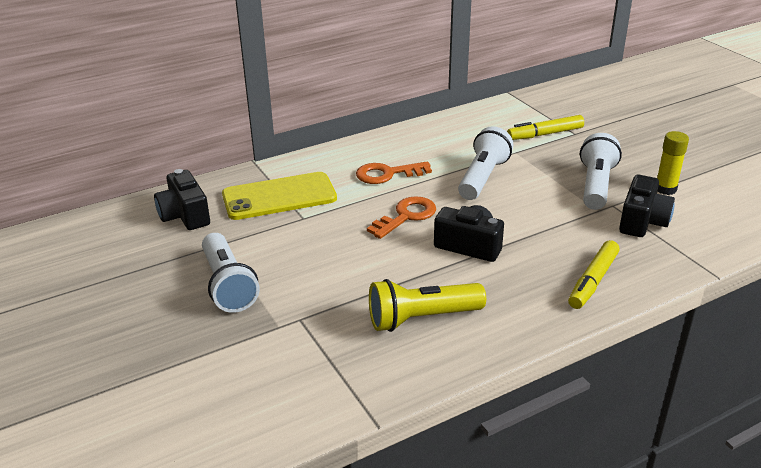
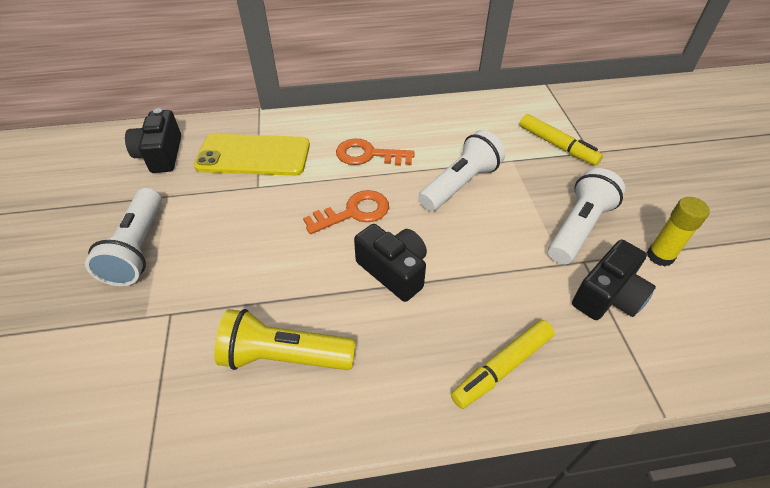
camera: 20 degrees right, 15 degrees up
yellow marker [507,115,584,140] -> yellow marker turned 135 degrees counterclockwise [520,114,603,166]

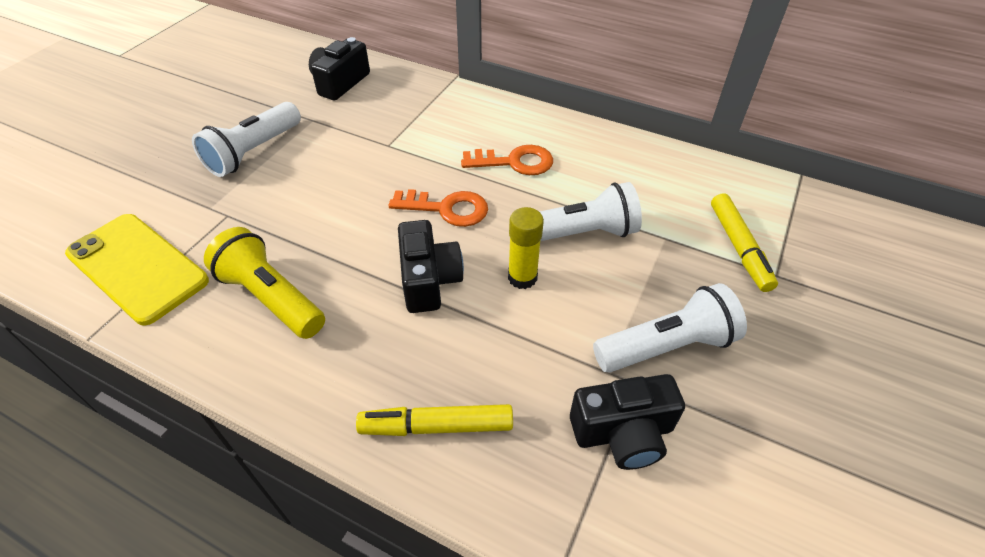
camera: 35 degrees right, 0 degrees up
yellow phone [194,134,310,176] -> yellow phone moved to [65,214,209,326]
orange key [336,139,415,166] -> orange key turned 135 degrees clockwise [461,145,553,175]
yellow glue stick [647,197,710,267] -> yellow glue stick moved to [508,207,544,289]

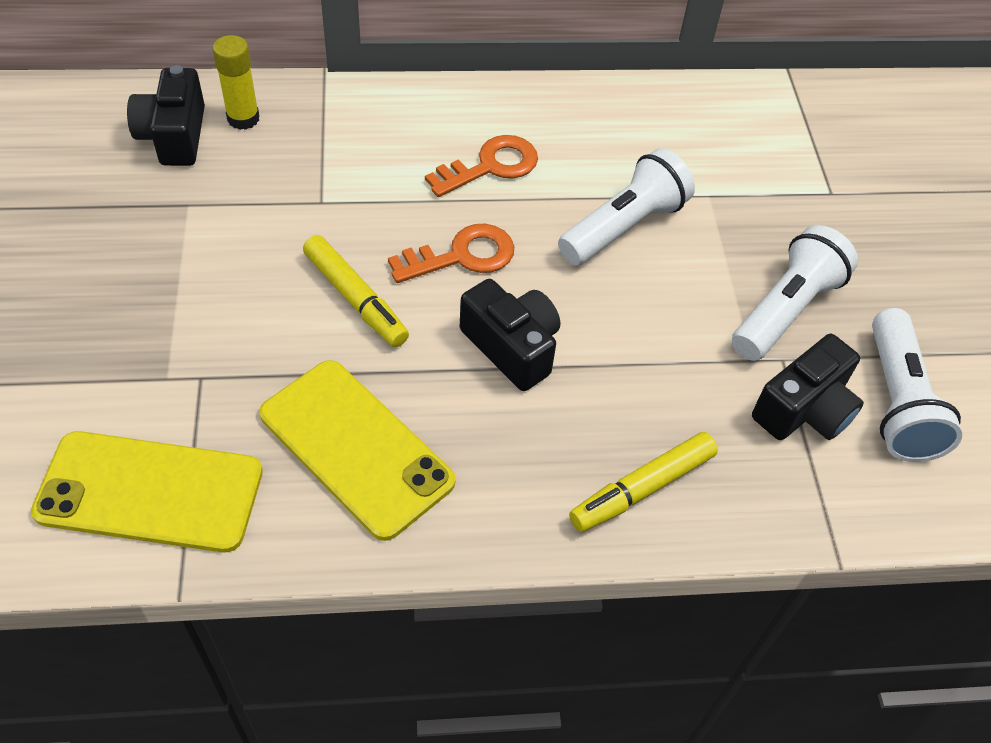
camera: 35 degrees left, 5 degrees up
white flashlight [192,102,301,177] -> white flashlight moved to [872,308,962,462]
yellow flashlight [204,227,325,339] -> yellow phone [259,360,456,541]
yellow glue stick [508,207,544,289] -> yellow glue stick moved to [213,35,260,130]
yellow marker [711,193,778,292] -> yellow marker moved to [303,235,409,347]

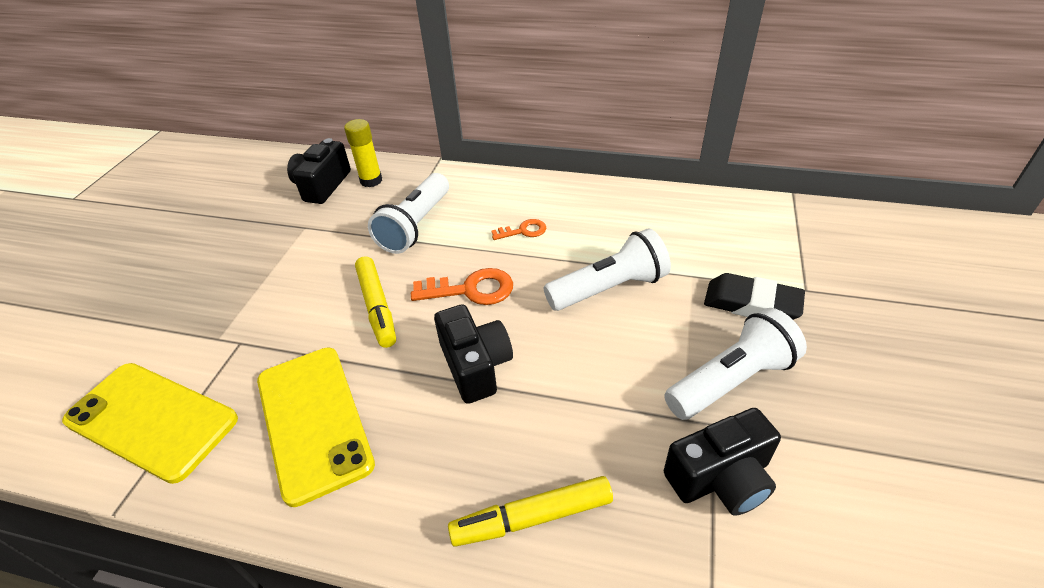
camera: 25 degrees right, 10 degrees down
orange key [425,135,538,197] -> orange key [491,219,546,240], size x0.60
white flashlight [872,308,962,462] -> white flashlight moved to [368,173,449,254]
none -> black eraser [704,273,805,320]

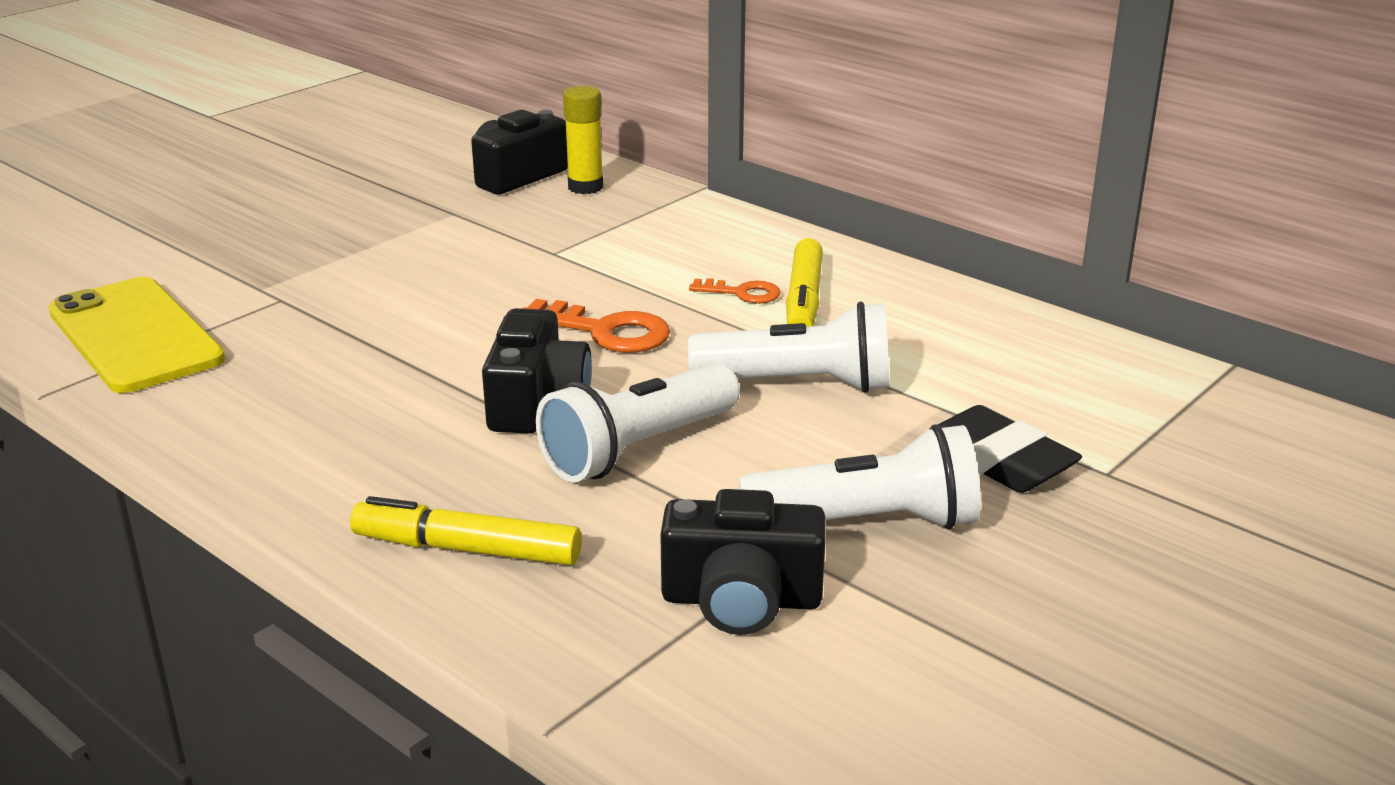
camera: 25 degrees right, 15 degrees down
yellow phone [257,347,375,507] -> none
yellow marker [355,256,396,348] -> yellow marker moved to [786,238,823,327]
white flashlight [368,173,449,254] -> white flashlight moved to [536,363,740,482]

